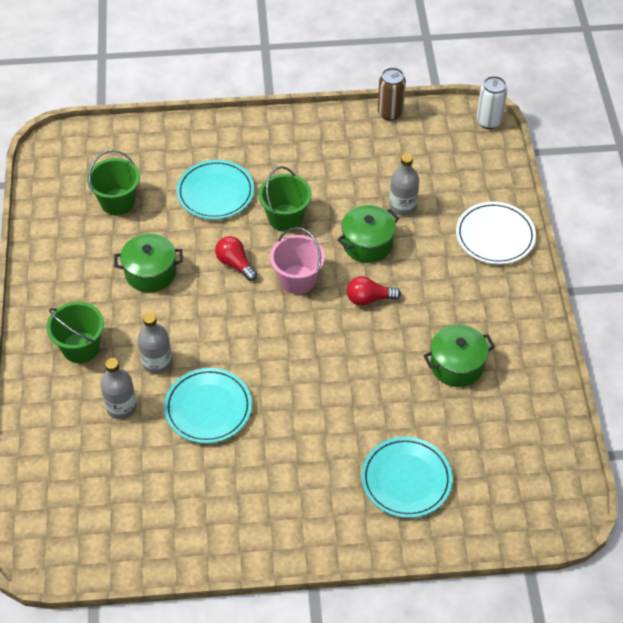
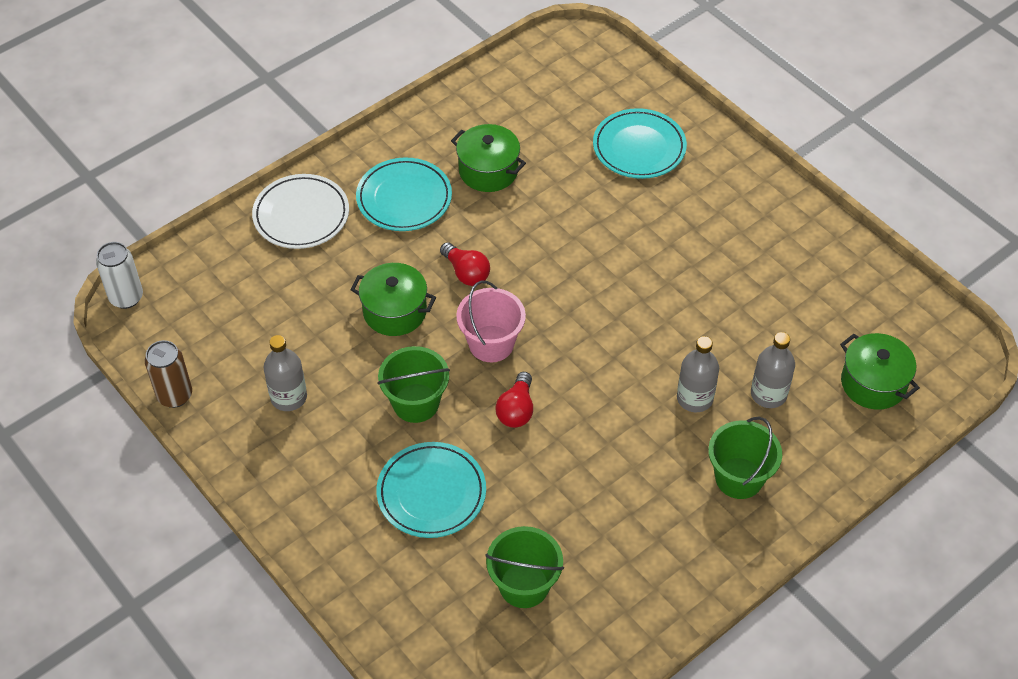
camera: 125 degrees left, 0 degrees up
green pot [114,234,183,292] -> green pot moved to [840,333,920,410]
turquoise plate [164,368,252,443] -> turquoise plate moved to [356,158,452,231]
grey bottle [389,154,419,216] -> grey bottle moved to [263,335,307,411]

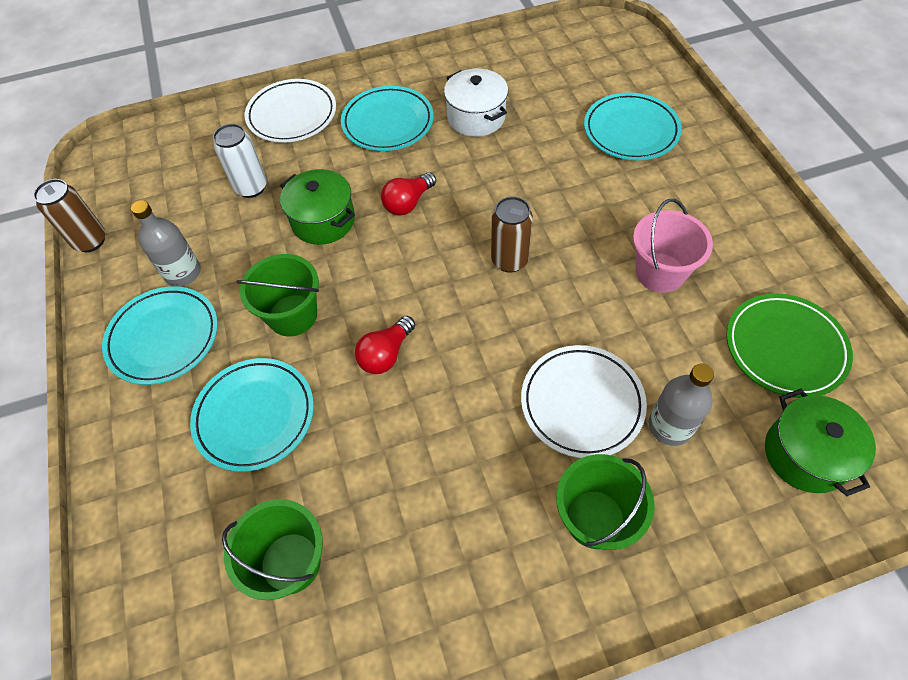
camera: 25 degrees right, 5 degrees up
white can [96,242,143,309] -> white can moved to [213,124,267,198]
red light bulb [440,242,490,286] -> red light bulb turned 60 degrees clockwise [381,172,436,215]
green pot [451,124,526,192] -> white pot [444,69,508,137]
pink bucket [456,280,526,362] -> pink bucket moved to [633,199,713,293]
grey bottle [677,336,719,412] -> white plate [521,345,647,458]
none -> turquoise plate [102,286,218,385]
none -> brown can [491,197,533,273]
none -> green plate [726,293,853,398]

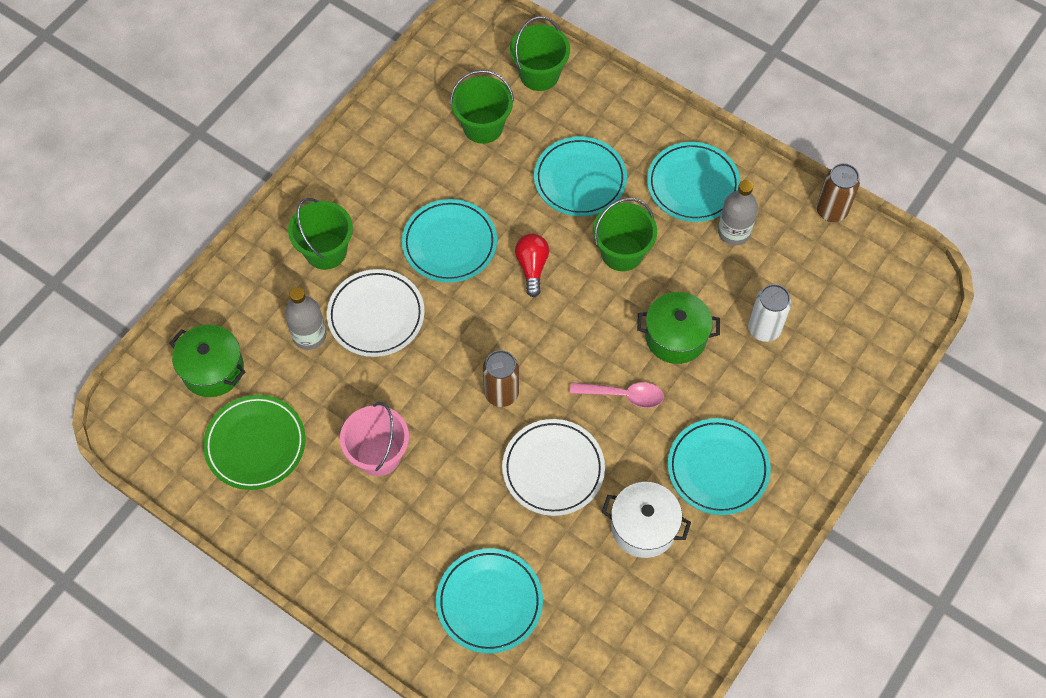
camera: 140 degrees right, 5 degrees up
white plate [245,79,336,143] -> white plate moved to [502,419,605,516]
red light bulb [381,172,436,215] -> pink spoon [570,382,664,408]
none -> turquoise plate [402,199,497,283]
none -> green bucket [510,16,570,91]

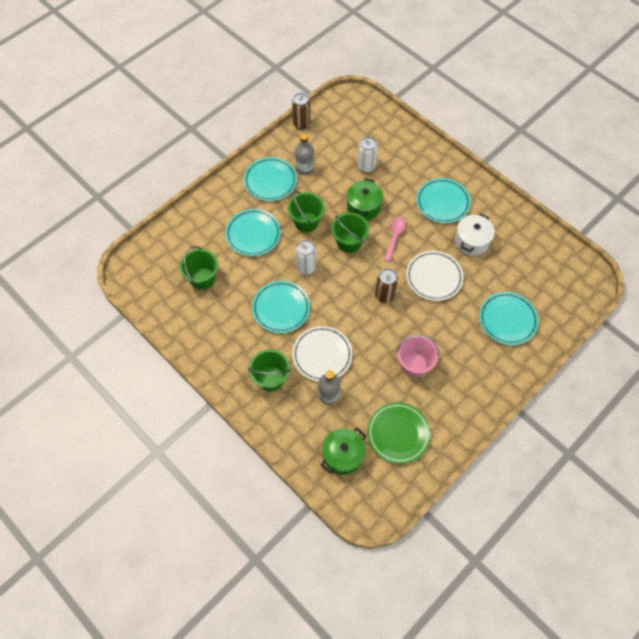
camera: 80 degrees left, 0 degrees up
green bucket [510,16,570,91] -> green bucket moved to [332,213,369,253]
red light bulb [515,234,549,297] -> white can [296,240,316,275]

